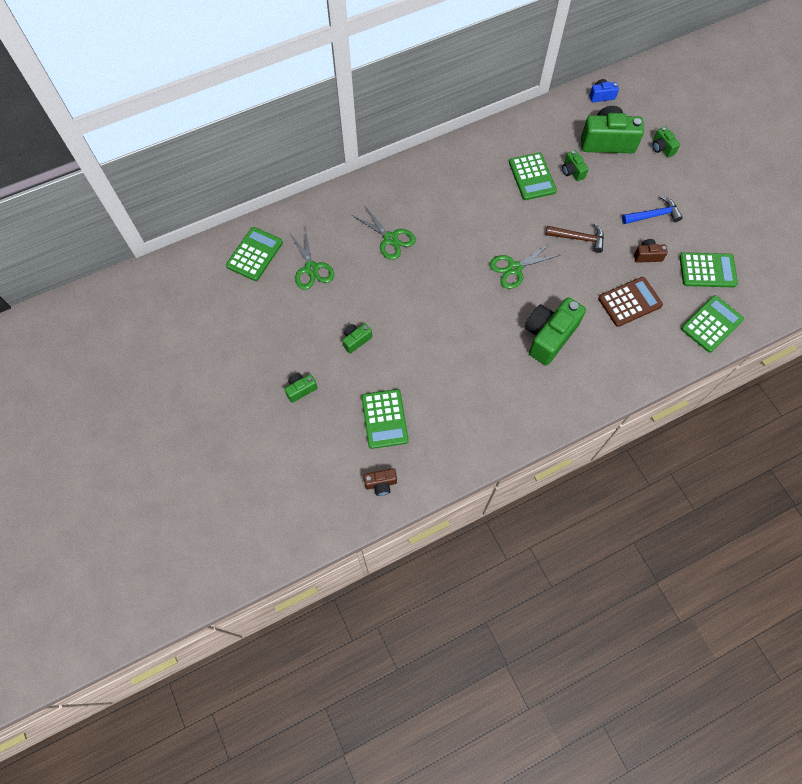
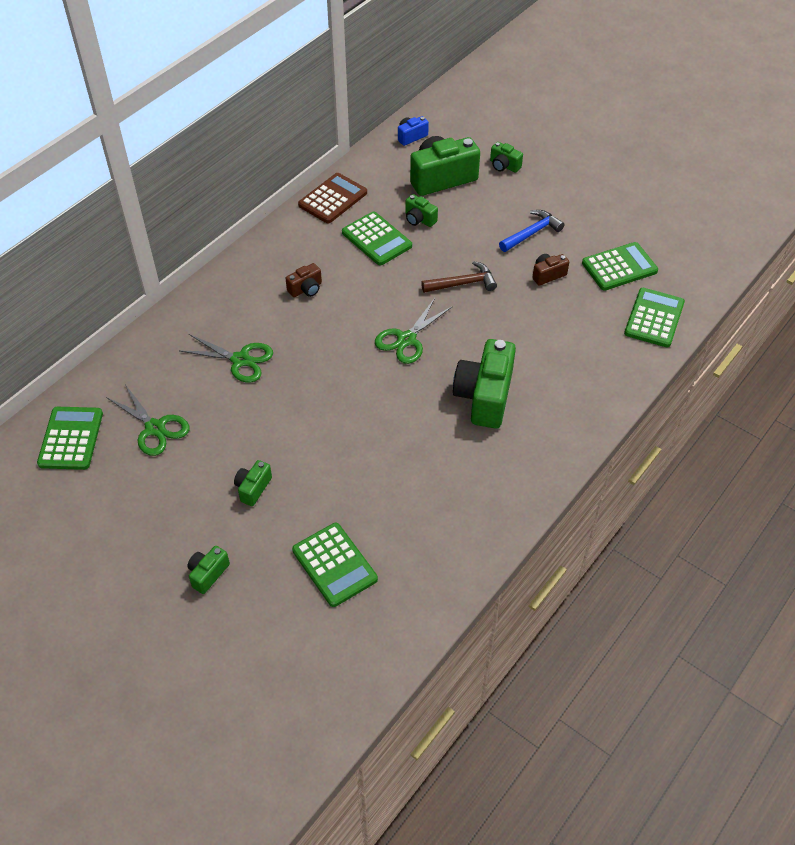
camera: 25 degrees left, 15 degrees down
brown camera [363,468,397,496] -> brown camera moved to [286,263,322,297]
brown calculator [598,277,663,327] -> brown calculator moved to [298,173,367,224]

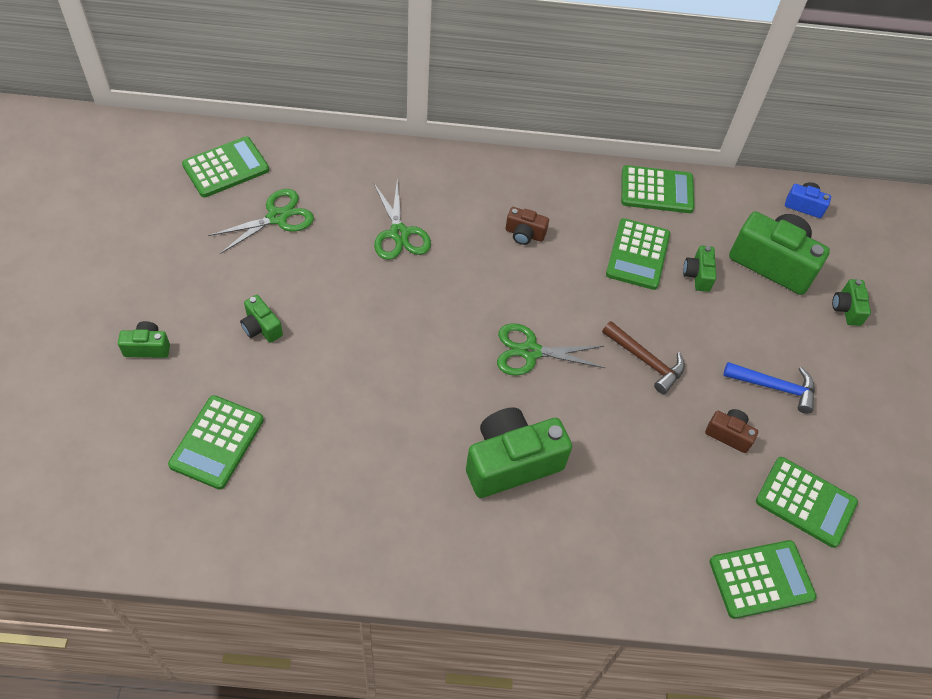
camera: 50 degrees right, 5 degrees up
green scissors [106,384,189,456] -> green scissors turned 135 degrees counterclockwise [208,189,314,254]
green camera [234,460,272,506] -> green camera turned 120 degrees counterclockwise [240,295,283,343]
brown calculator [298,173,367,224] -> green calculator [621,165,695,213]

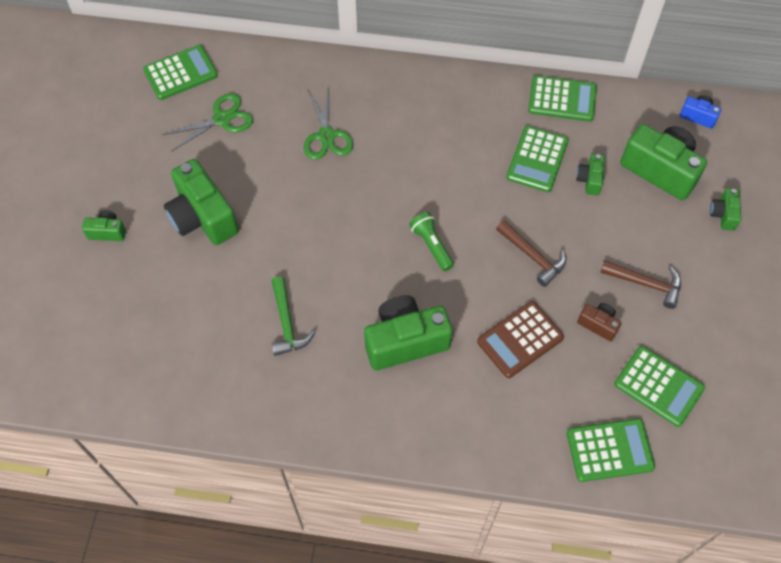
camera: 10 degrees right, 5 degrees up
green calculator [168,395,264,490] -> none
green camera [240,295,283,343] -> green camera [164,159,239,245], size x2.07
green scissors [497,323,605,376] -> green flashlight [409,212,454,271]
brown camera [506,207,549,245] -> none
blue hammer [723,362,815,414] -> brown hammer [600,261,681,309]
none -> green hammer [272,276,315,356]
none -> brown calculator [477,301,564,378]

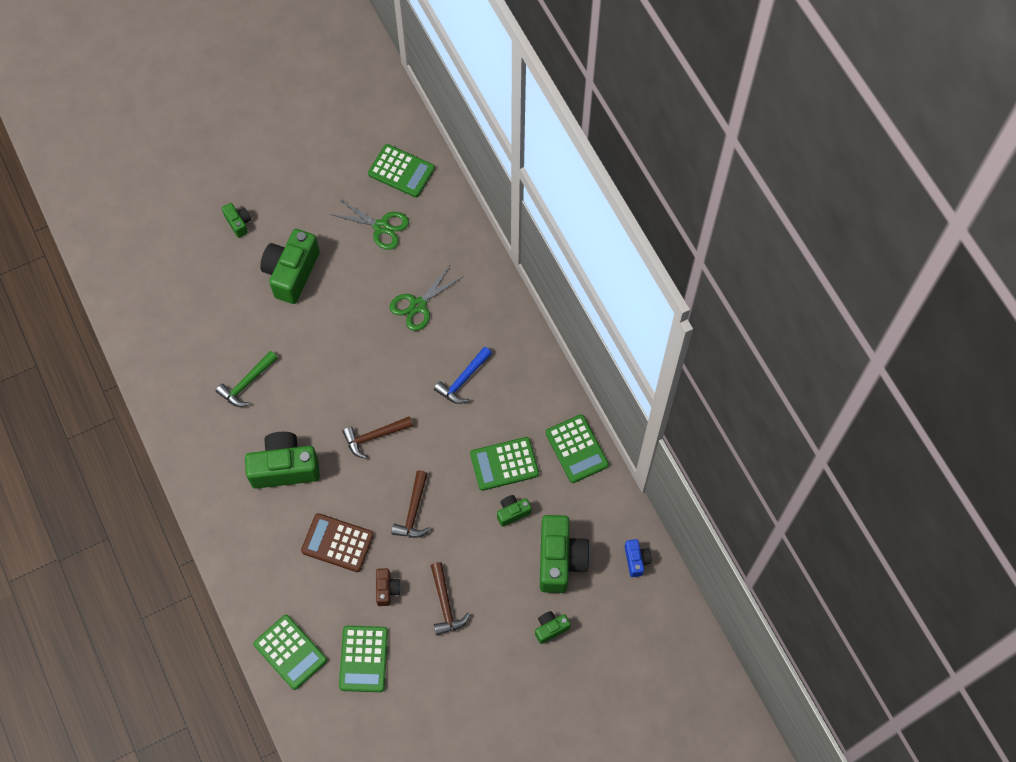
camera: 55 degrees right, 5 degrees up
green camera [364,295,453,371] -> green camera turned 45 degrees counterclockwise [245,432,320,489]
green flashlight [409,212,454,271] -> brown hammer [342,416,413,459]
none -> blue hammer [434,346,492,404]

